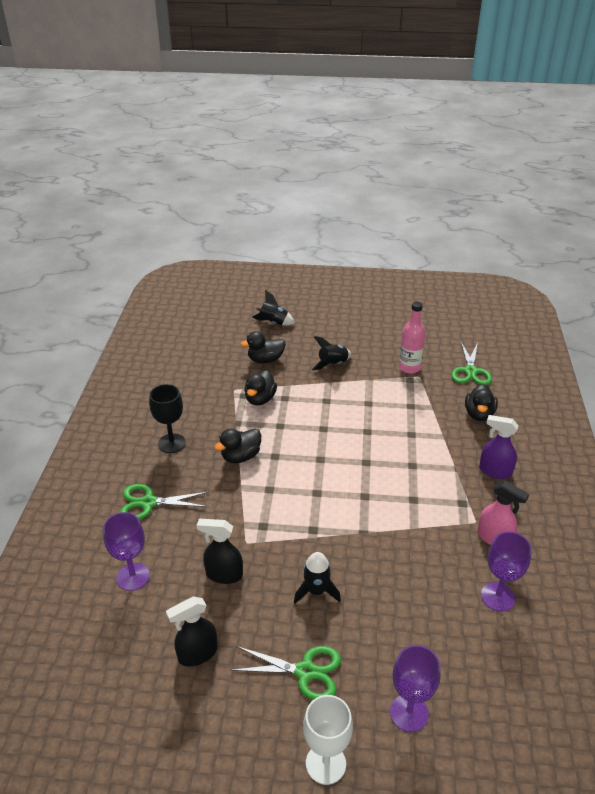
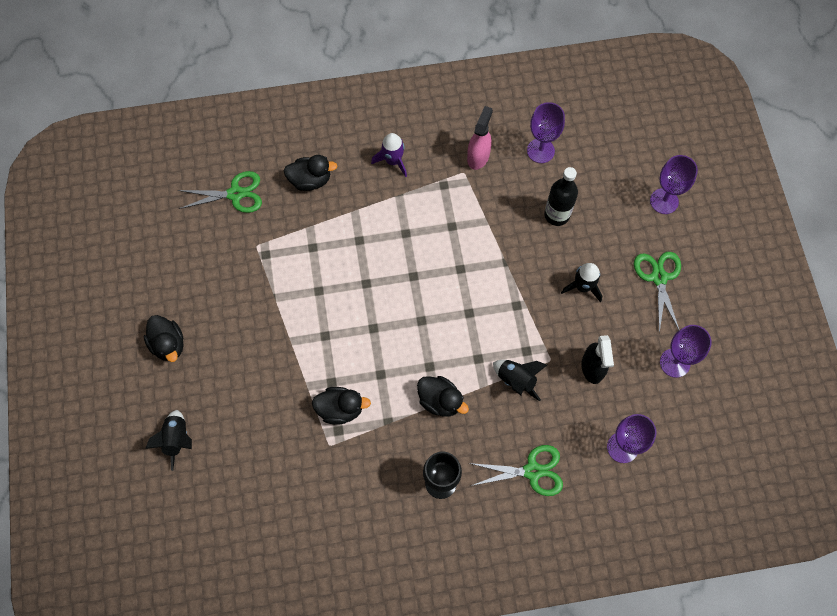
camera: 105 degrees left, 30 degrees up
green scissors [119,484,209,520] -> green scissors turned 75 degrees counterclockwise [469,445,563,496]
black spray bottle [166,596,218,667] -> purple goblet [660,325,712,378]
black duck [240,331,286,363] -> black duck moved to [144,315,183,362]
white goblet [303,695,353,785] -> none
black rocket [312,336,351,370] -> black rocket moved to [493,360,547,401]
pink bottle [399,302,426,374] -> none
purple spray bottle [479,415,519,479] -> purple rocket [371,133,407,177]
none -> black bottle [544,167,578,226]

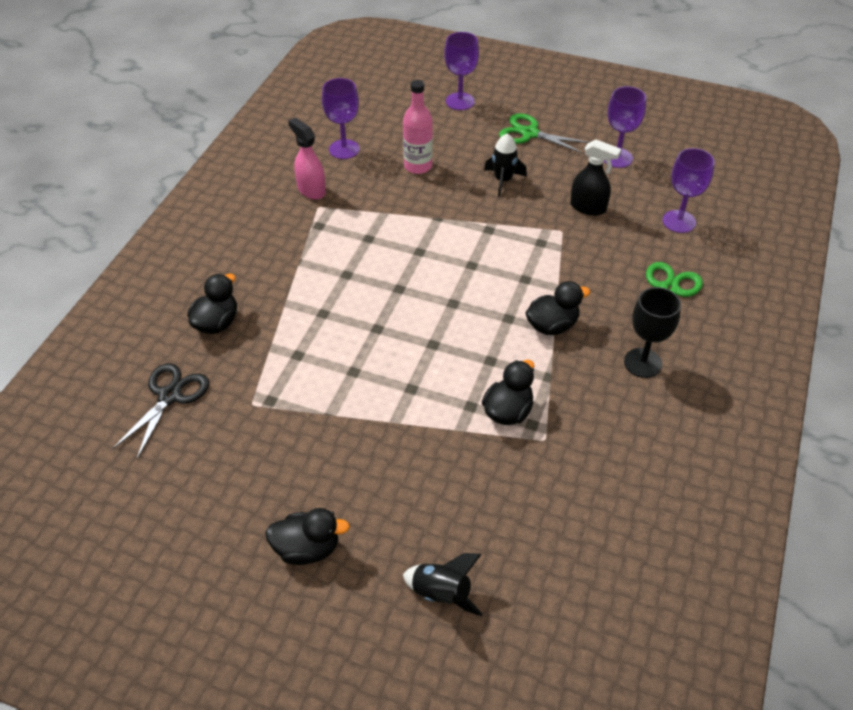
camera: 60 degrees left, 20 degrees down
green scissors [178,171,262,213] -> black scissors [112,363,209,460]
purple rocket [371,133,407,177] -> none
black rocket [493,360,547,401] -> none
black bottle [544,167,578,226] -> pink bottle [403,80,433,174]

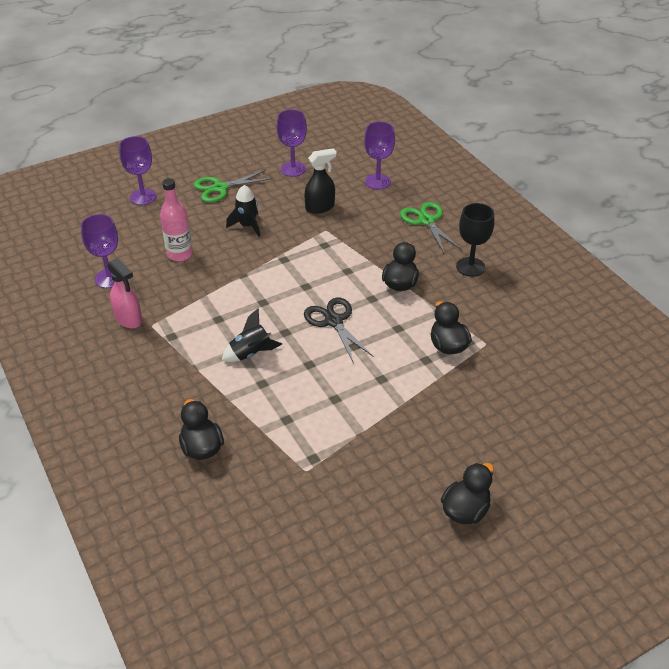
camera: 50 degrees left, 5 degrees down
black scissors [112,363,209,460] -> black scissors moved to [304,298,373,362]
pink spray bottle [288,117,326,200] -> pink spray bottle turned 135 degrees counterclockwise [107,258,142,328]
black rocket [403,553,483,616] -> black rocket moved to [222,309,282,362]

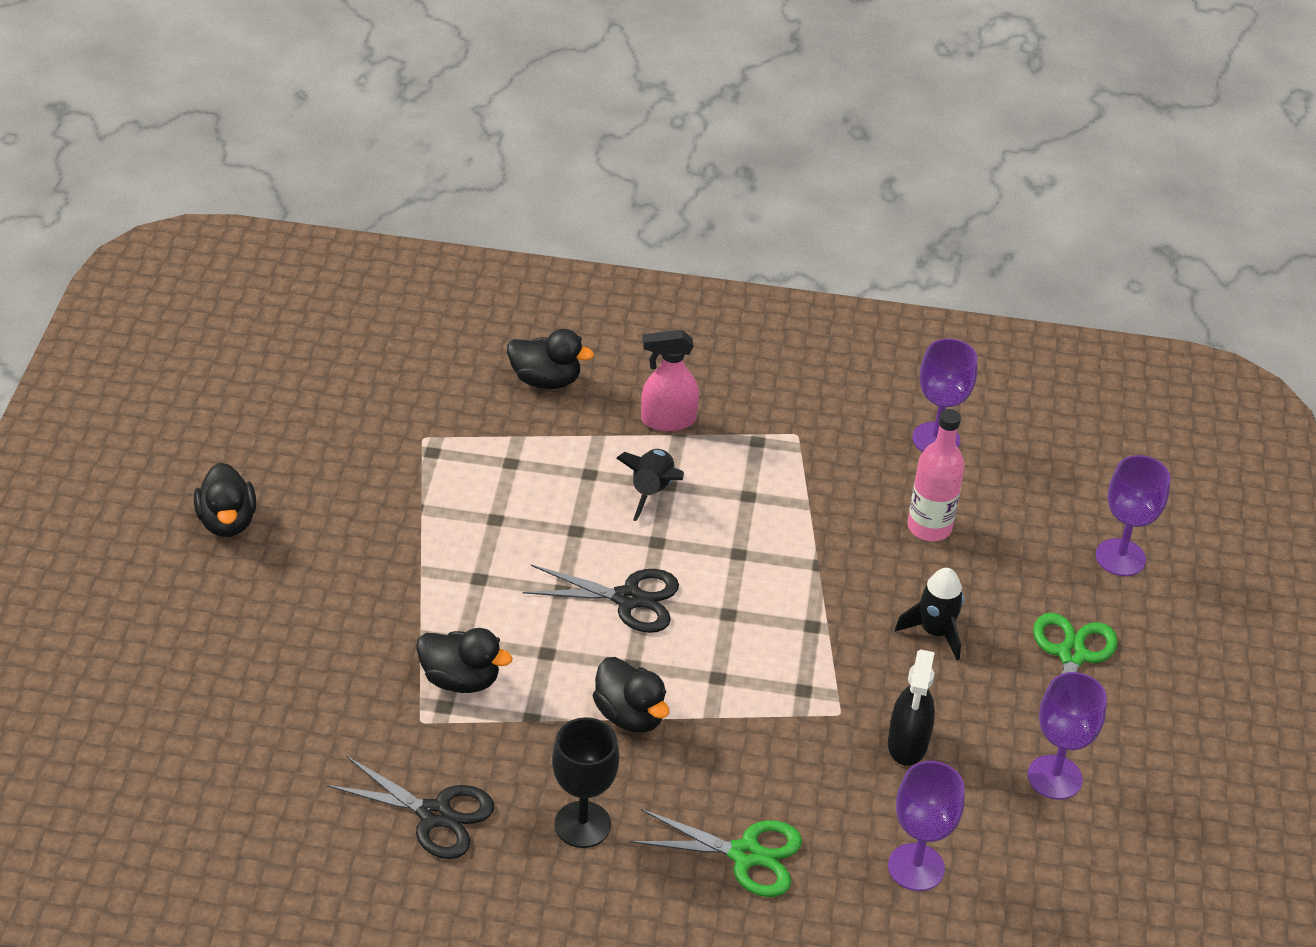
camera: 125 degrees right, 0 degrees up
pink spray bottle [107,258,142,328] -> pink spray bottle moved to [641,330,699,431]
none -> black scissors [326,756,494,859]

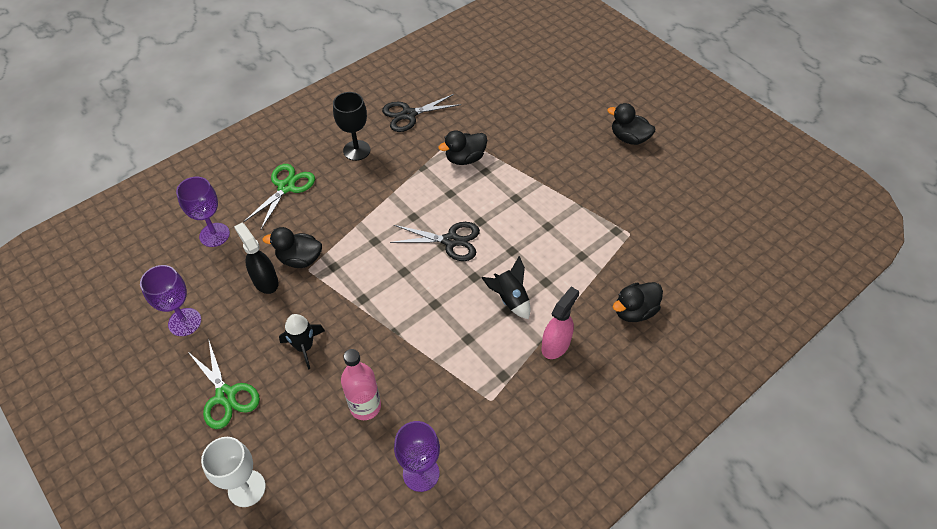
camera: 135 degrees right, 10 degrees up
black scissors [523,565,679,633] -> black scissors turned 135 degrees counterclockwise [390,222,480,261]
black duck [593,657,669,733] -> black duck moved to [263,227,322,268]
green scissors [630,809,802,897] -> green scissors turned 150 degrees clockwise [243,164,315,229]
purple goblet [1096,455,1171,576] -> white goblet [201,437,266,507]

